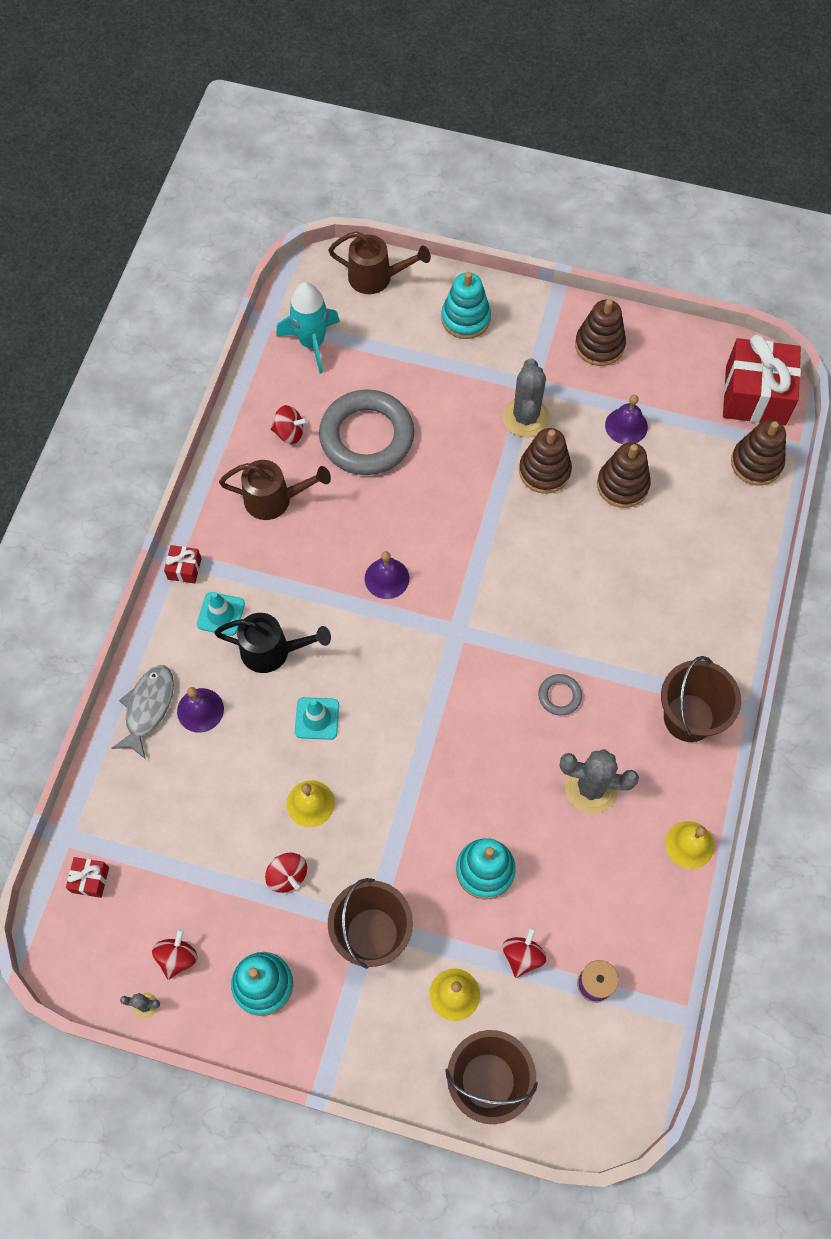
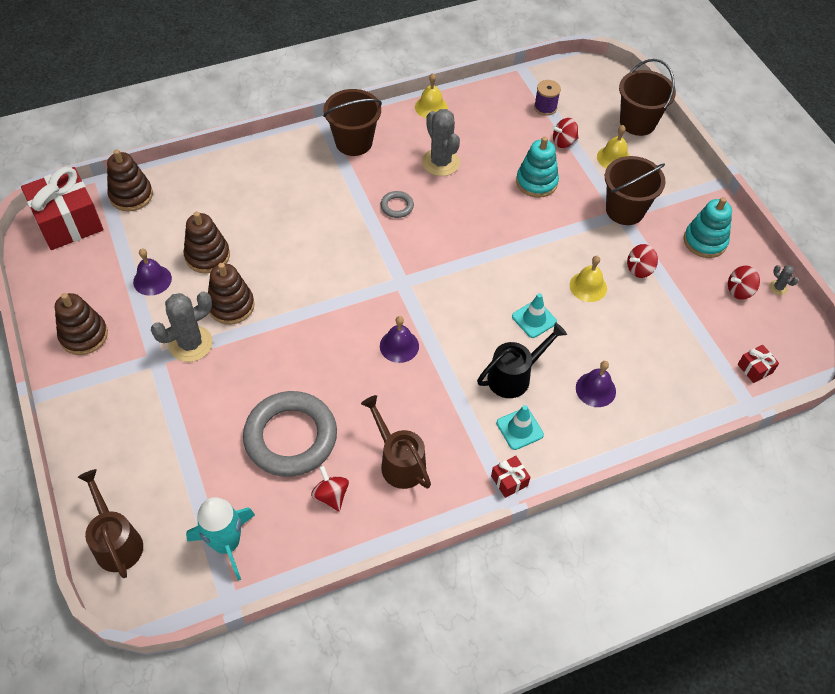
camera: 130 degrees left, 10 degrees down
grey fish [111,665,174,759] -> none
black watering can [214,613,331,673] -> black watering can turned 90 degrees clockwise [477,322,567,398]
red spinning top [265,853,307,893] -> red spinning top turned 135 degrees counterclockwise [627,244,658,278]
turquoise stacking toy [441,272,491,339] -> none

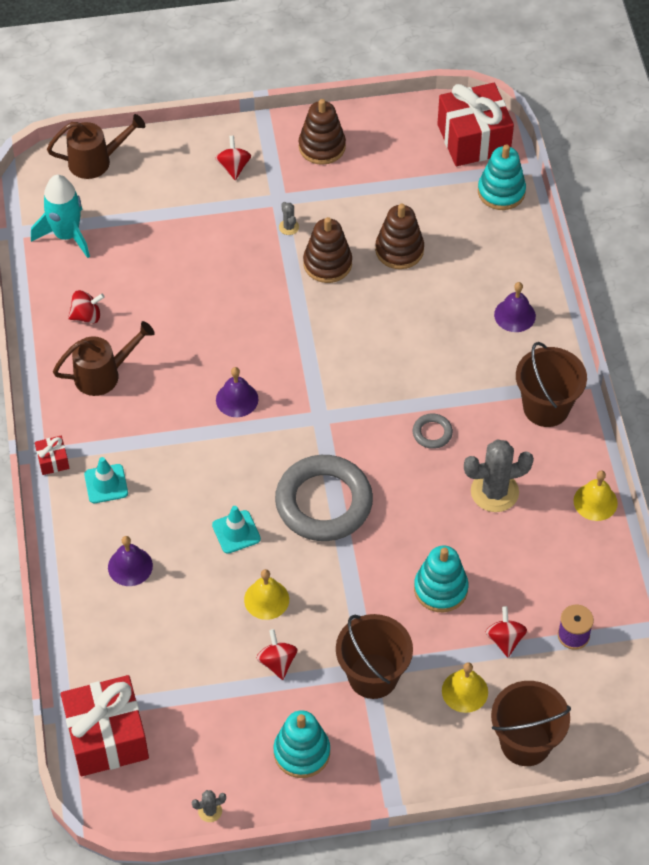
camera: 105 degrees right, 0 degrees up
brown stacking toy [107,149,153,211] -> turquoise stacking toy [478,144,526,210]
purple bell [133,248,172,296] -> purple bell moved to [494,282,536,332]
grey cactus [151,292,213,362] -> grey cactus [279,202,299,235], size x0.45
grey ring [243,391,337,477] -> grey ring moved to [275,455,373,541]
black watering can [477,322,567,398] -> none
red spinning top [728,266,760,300] -> red spinning top moved to [215,136,251,180]
red gift [738,345,779,383] -> red gift [61,675,149,776], size x2.34

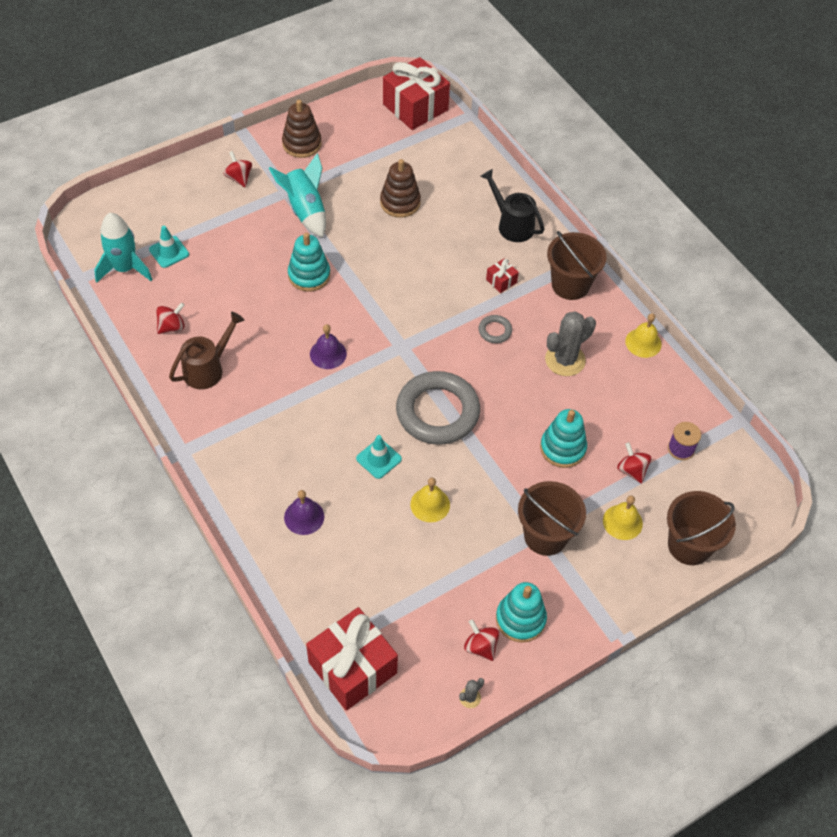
camera: 25 degrees left, 0 degrees up
red gift [35,436,69,475] -> red gift moved to [486,259,519,293]
brown watering can [47,114,145,179] -> none
turquoise traffic cone [84,457,128,503] -> turquoise traffic cone moved to [149,226,189,268]
red spinning top [257,629,297,680] -> red spinning top moved to [464,619,499,661]
grey cactus [279,202,299,235] -> turquoise rocket [269,153,326,238]
brown stacking toy [303,217,352,283] -> none
turquoise stacking toy [478,144,526,210] -> turquoise stacking toy moved to [288,233,330,292]
purple bell [494,282,536,332] -> black watering can [480,169,544,242]

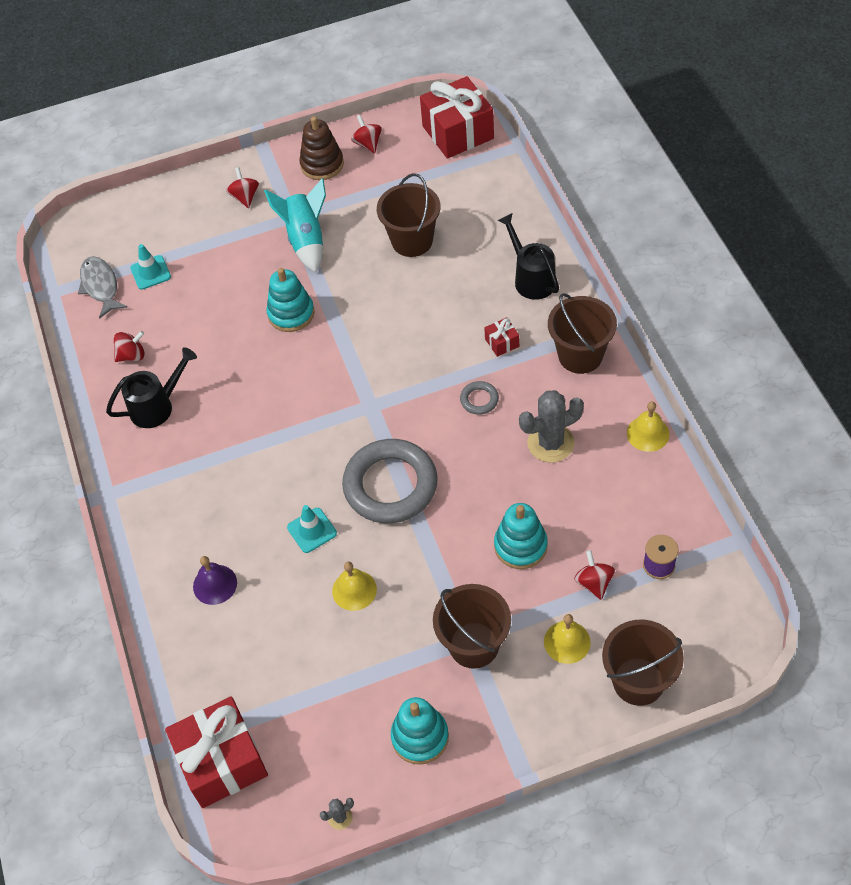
camera: 20 degrees right, 0 degrees up
turquoise rocket [94,213,153,282] -> grey fish [78,256,128,319]
brown watering can [169,312,245,389] -> black watering can [106,347,197,428]
purple bell [310,324,347,369] -> none
brown stacking toy [380,159,421,218] -> brown bucket [377,173,440,257]
red spinning top [464,619,499,661] -> red spinning top moved to [351,115,382,154]

